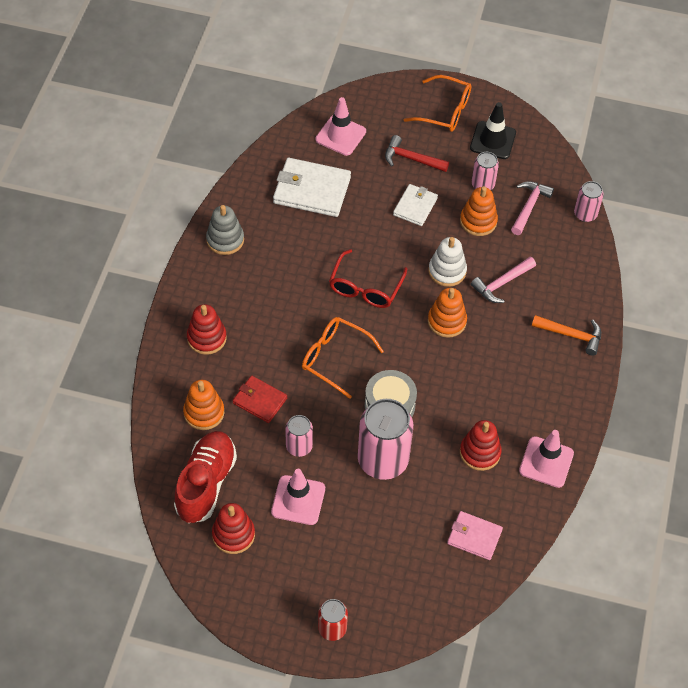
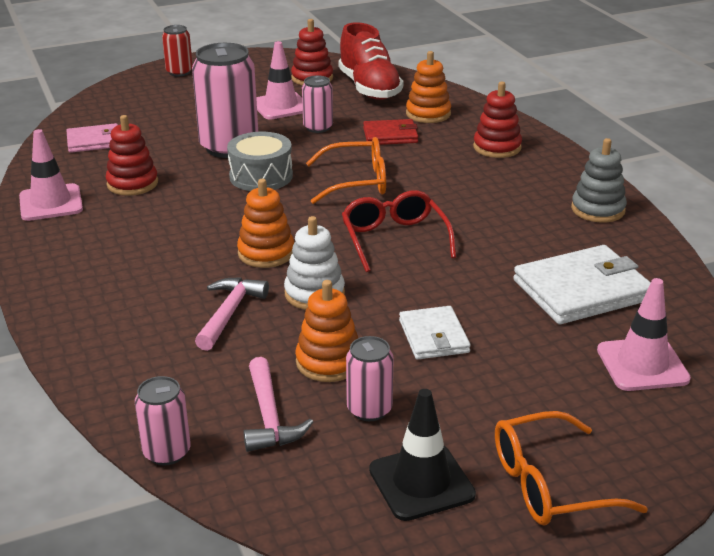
camera: 145 degrees right, 25 degrees down
red hammer [385,135,449,172] -> none
orange hammer [532,315,601,356] -> none

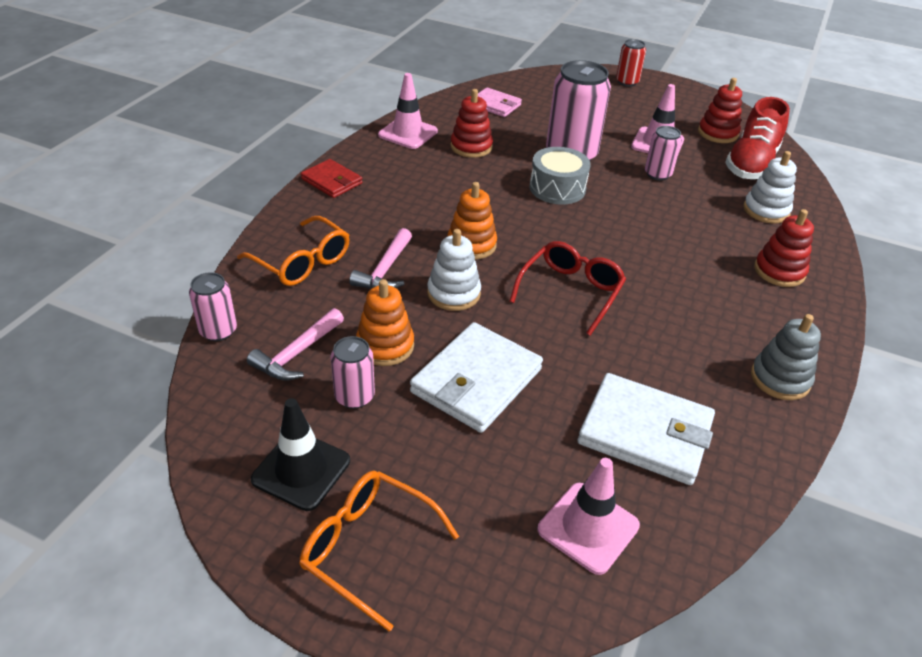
camera: 45 degrees right, 10 degrees up
pink hammer [195,277,269,351] -> pink hammer turned 135 degrees clockwise [349,228,412,288]
orange glasses [306,137,386,204] -> orange glasses moved to [237,216,350,286]
red wallet [363,119,418,145] -> red wallet moved to [301,159,363,198]
white wallet [399,306,471,359] -> white wallet [410,322,543,433], size x1.68
orange stacking toy [406,51,451,123] -> white stacking toy [743,151,797,224]

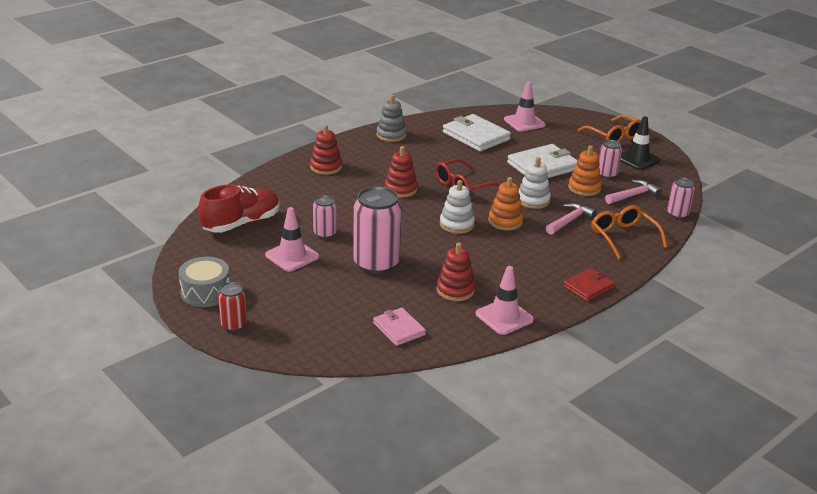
camera: 155 degrees left, 10 degrees down
red wallet [301,159,363,198] -> red wallet turned 75 degrees clockwise [563,268,615,301]
grey drum [530,147,591,205] -> grey drum moved to [178,257,230,307]
red stacking toy [698,78,742,143] -> red stacking toy moved to [385,146,418,198]
white stacking toy [743,151,797,224] -> white stacking toy moved to [440,180,475,234]

